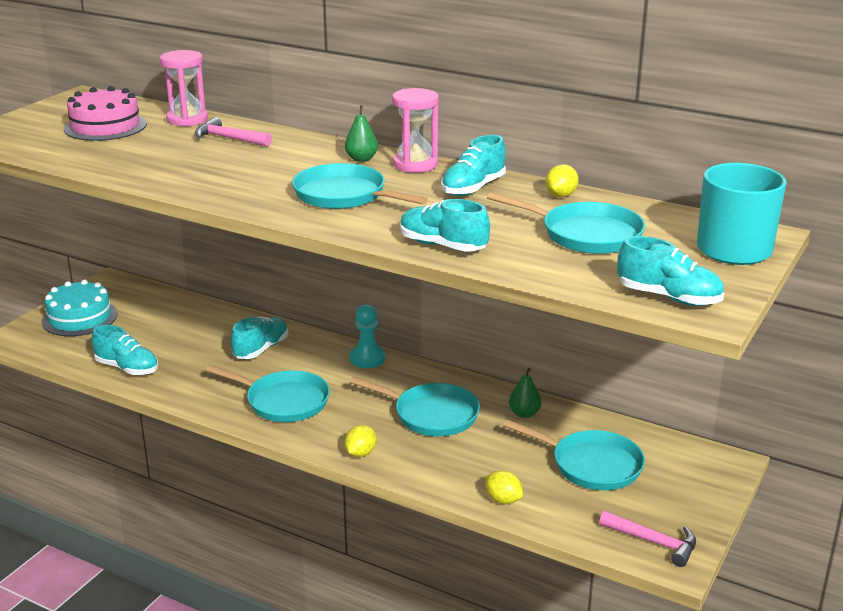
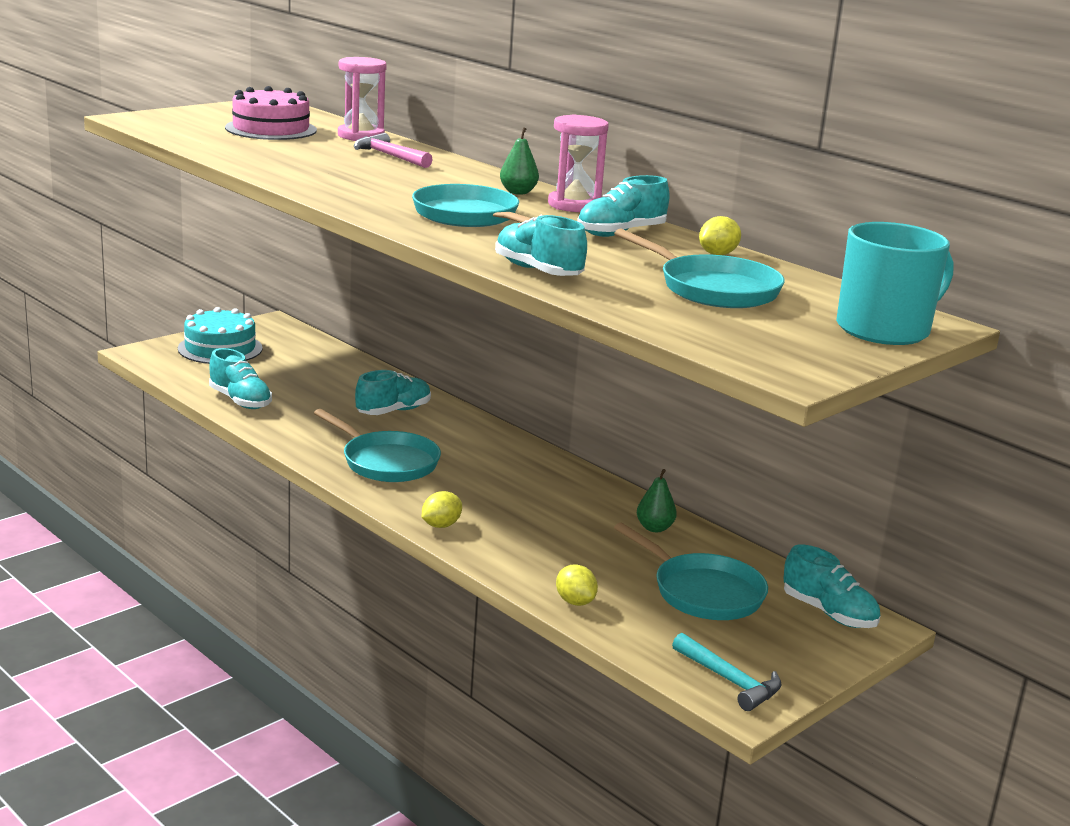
camera: 15 degrees right, 5 degrees down
turquoise pawn [350,304,385,368] -> none
turquoise pan [350,377,480,436] -> none
pink hammer [599,511,696,567] -> turquoise hammer [672,633,781,711]
turquoise shoe [617,236,724,306] -> turquoise shoe moved to [783,545,880,628]

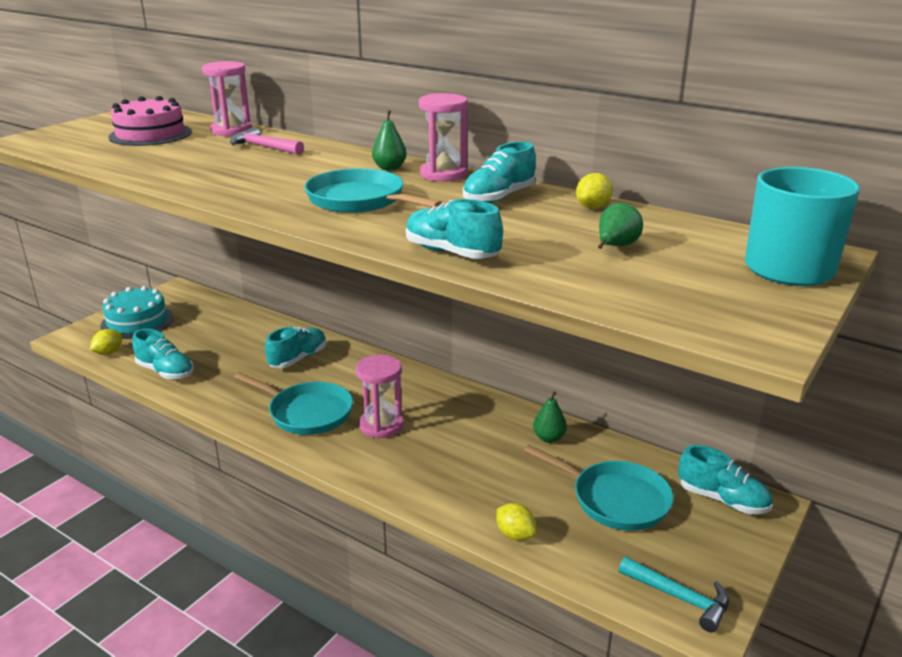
camera: 10 degrees left, 5 degrees up
yellow lemon [422,491,462,528] -> yellow lemon moved to [90,329,122,355]
turquoise pan [614,229,785,308] -> green pear [598,203,643,249]
none -> pink hourglass [356,355,403,439]

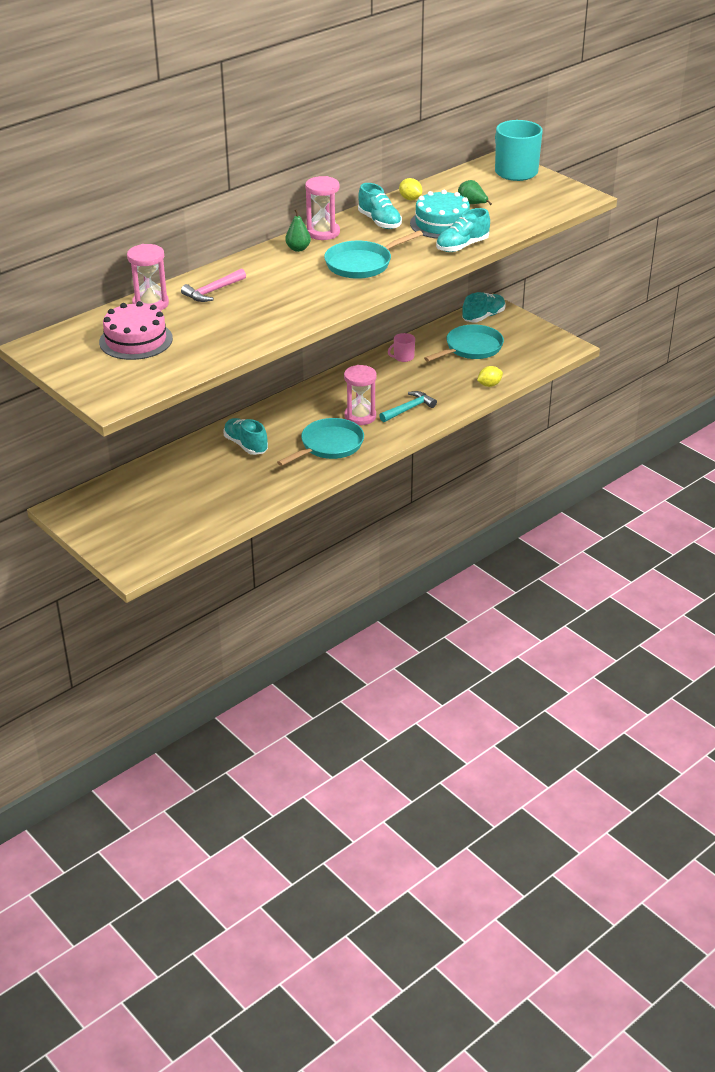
camera: 75 degrees left, 10 degrees up
yellow lemon [90,329,122,355] -> none
turquoise cake [100,286,173,339] -> turquoise cake moved to [410,190,470,239]
turquoise shoe [132,329,194,379] -> none
green pear [533,391,567,443] -> pink mug [388,333,415,362]
turquoise hammer [619,557,729,632] -> turquoise hammer moved to [379,391,437,422]

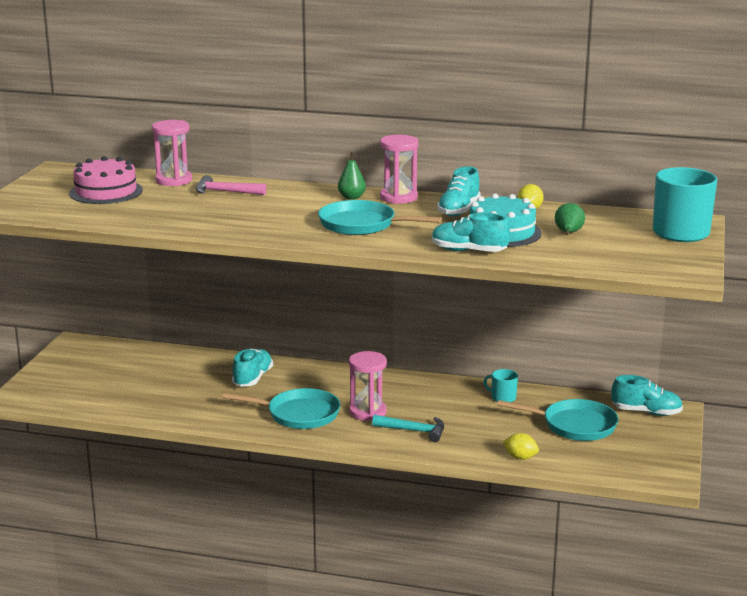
camera: 55 degrees right, 15 degrees down
pink mug [388,333,415,362] -> turquoise mug [483,369,518,402]

